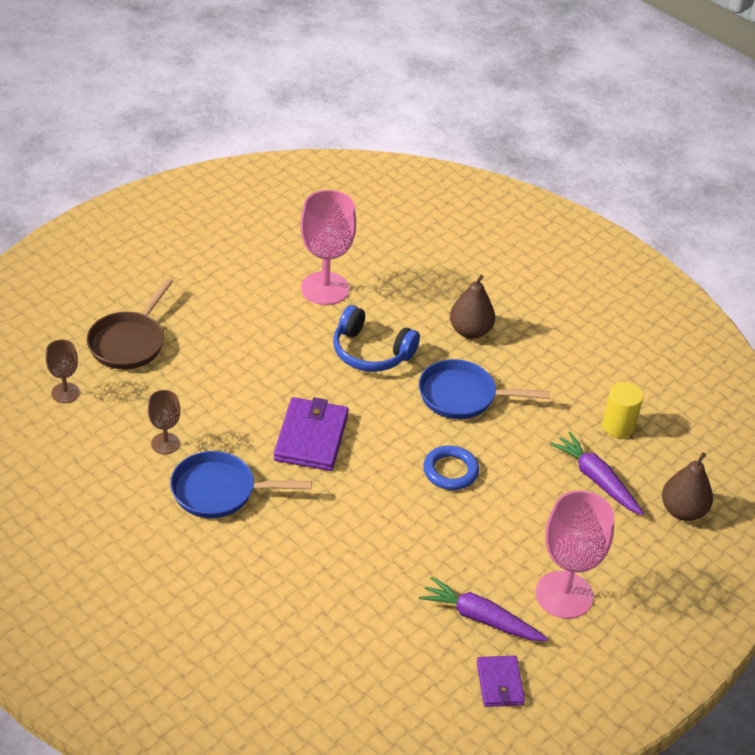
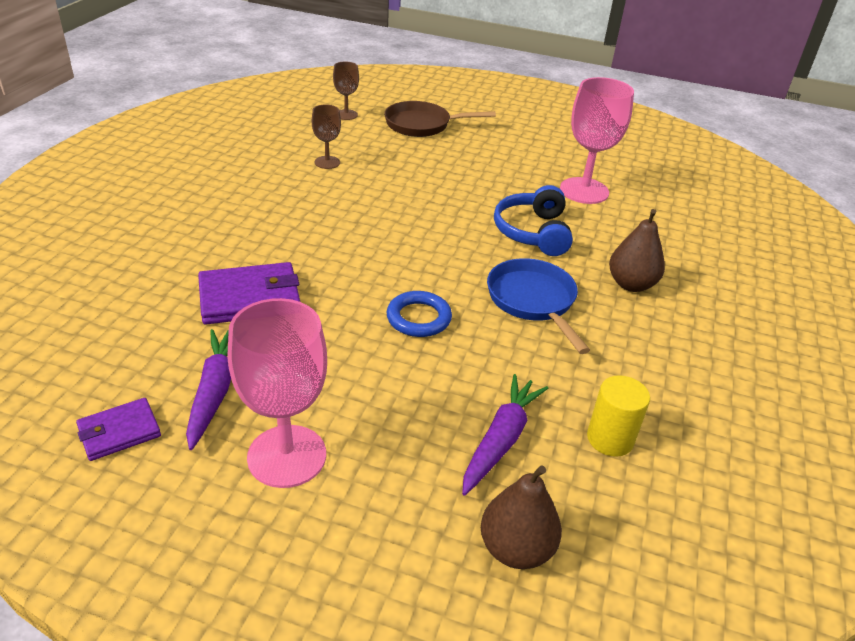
camera: 65 degrees right, 5 degrees down
blue pan [170,451,312,518] -> none
purple wallet [274,397,349,471] -> purple wallet moved to [198,262,300,324]

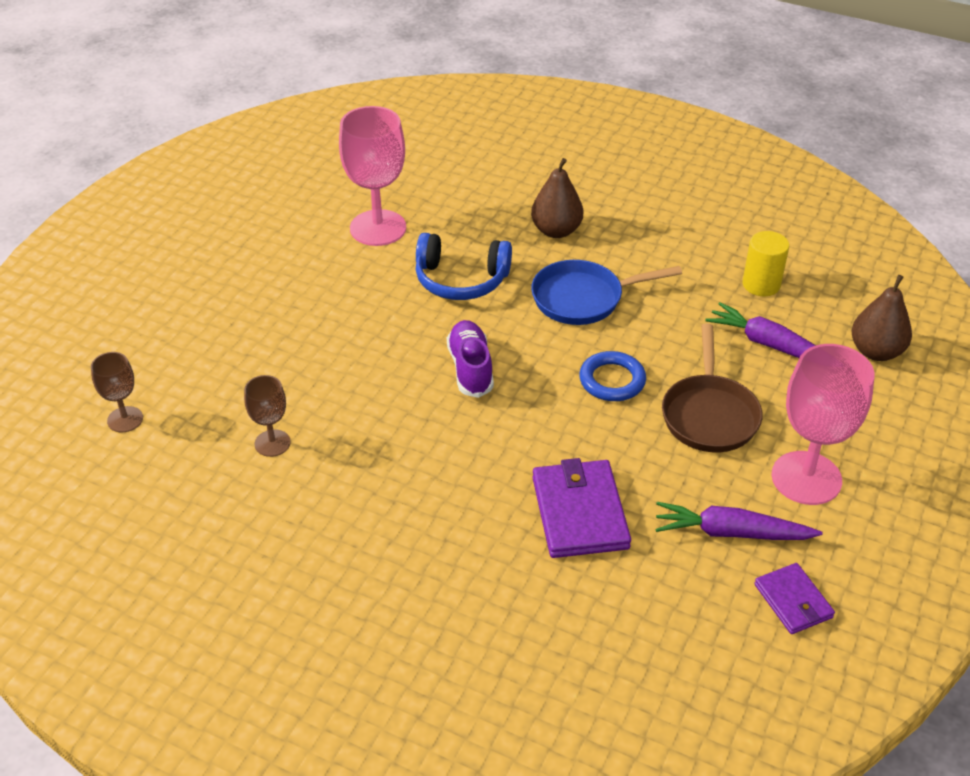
camera: 80 degrees left, 5 degrees up
brown pan [384,101,496,137] -> brown pan moved to [662,323,763,452]
none -> purple shoe [447,320,494,398]

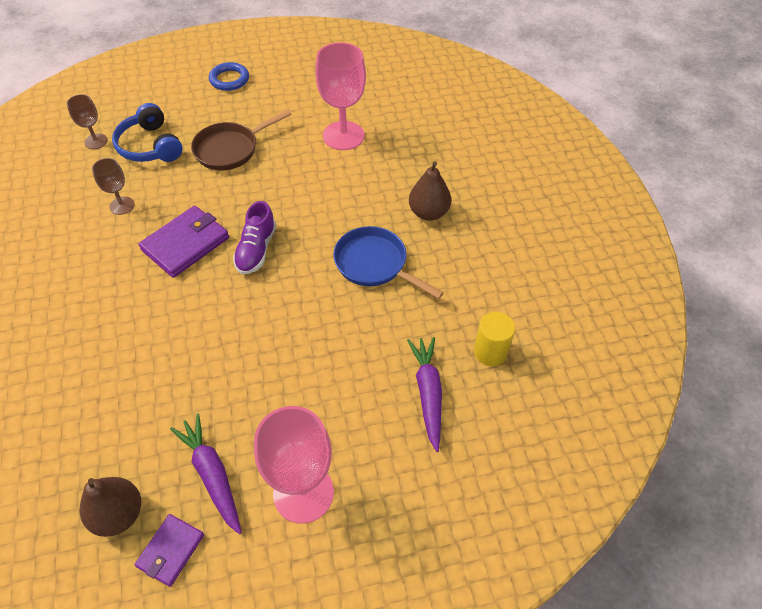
camera: 50 degrees right, 10 degrees up
blue headphones [415,233,512,300] -> blue headphones moved to [112,103,183,162]
purple shoe [447,320,494,398] -> purple shoe turned 150 degrees clockwise [233,201,276,275]
purple wallet [532,458,631,558] -> purple wallet moved to [139,206,229,278]
blue ring [579,351,646,401] -> blue ring moved to [209,62,249,91]
brown pan [662,323,763,452] -> brown pan moved to [191,110,292,170]
brown pear [852,275,912,361] -> brown pear moved to [80,477,141,537]

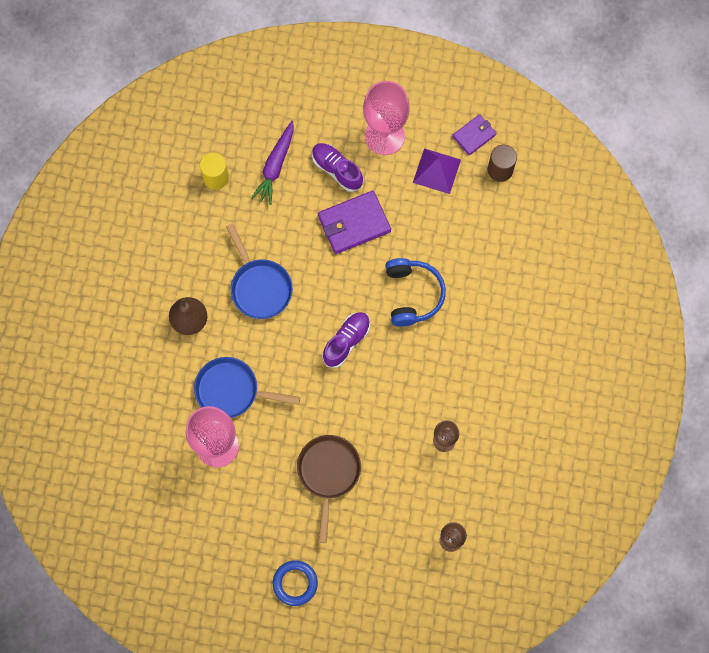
camera: 155 degrees left, 20 degrees up
brown pear [80,477,141,537] -> brown cylinder [488,145,517,182]
blue headphones [112,103,183,162] -> blue headphones moved to [385,258,446,327]
purple wallet [139,206,229,278] -> purple wallet moved to [318,191,391,254]
purple carrot [170,414,242,534] -> purple pyramid [413,148,461,194]
brown pan [191,110,292,170] -> brown pan turned 75 degrees counterclockwise [297,435,361,543]
none -> blue pan [194,357,300,418]
none -> purple shoe [312,143,363,192]

